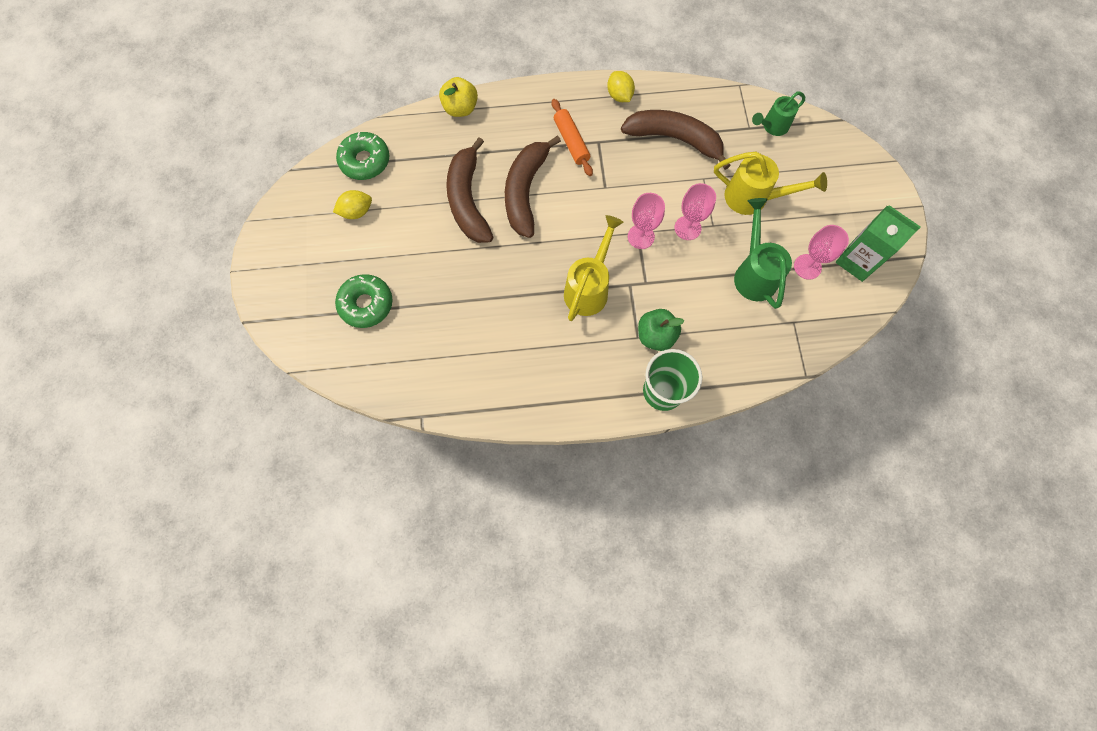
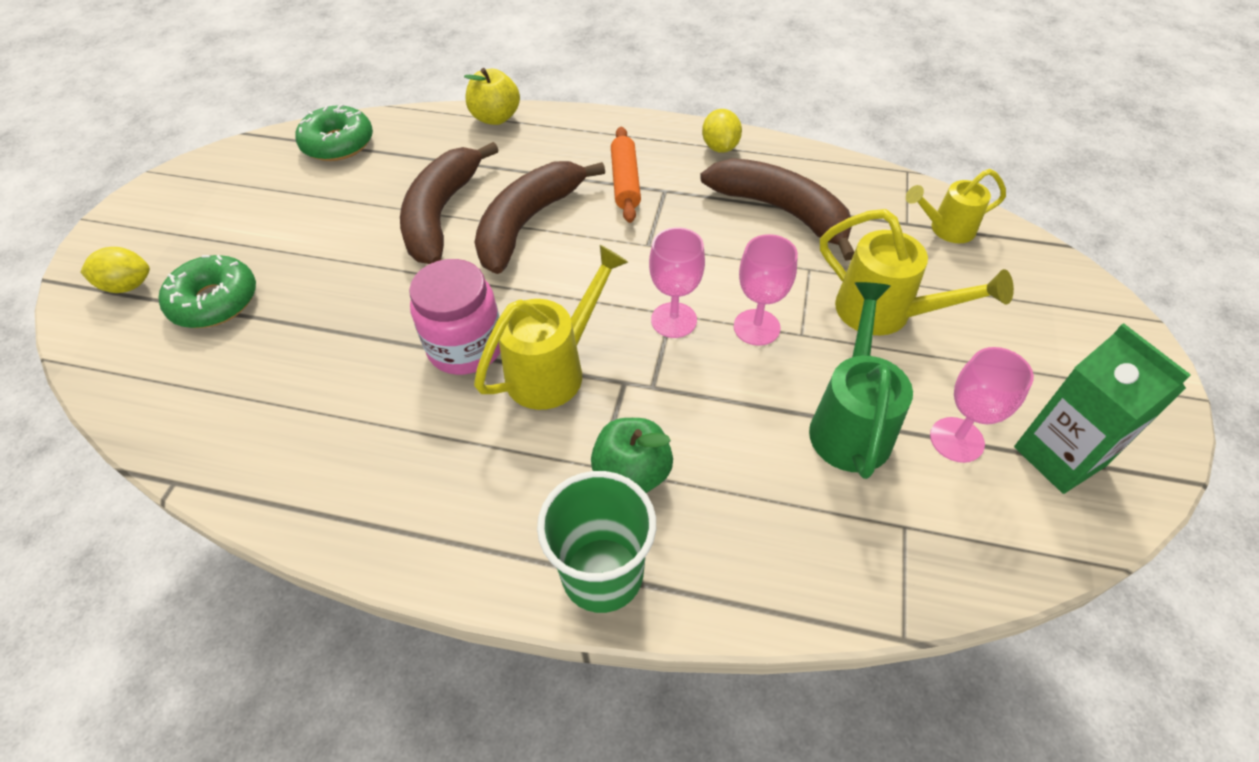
camera: 20 degrees right, 20 degrees down
yellow lemon [333,190,372,219] -> yellow lemon moved to [81,247,150,293]
green watering can [752,92,805,136] -> yellow watering can [906,169,1006,243]
none -> pink jar [409,259,500,375]

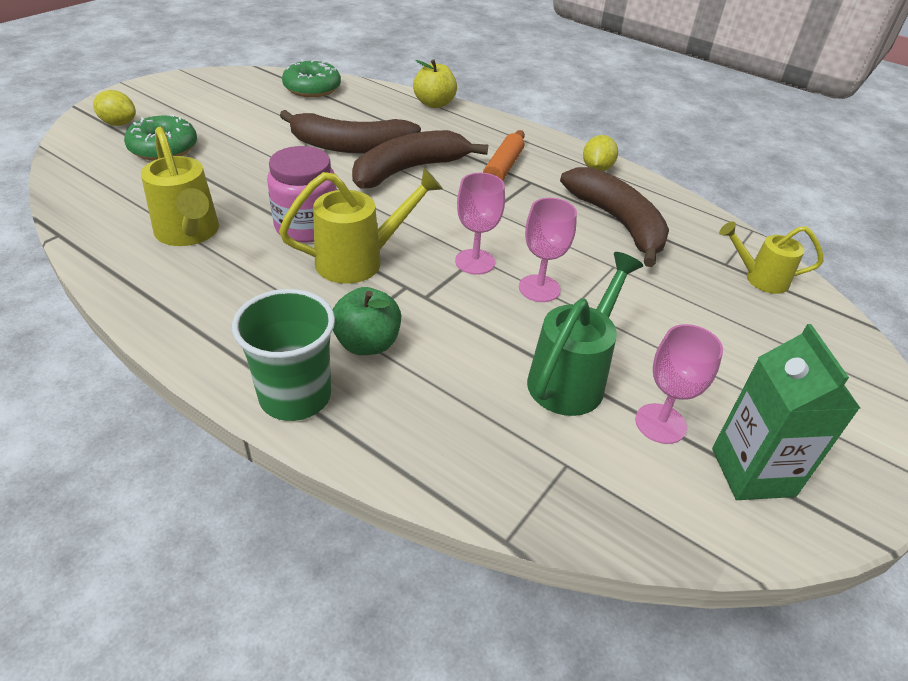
camera: 20 degrees right, 10 degrees down
brown banana [400,142,498,264] -> brown banana turned 120 degrees counterclockwise [280,110,421,154]
yellow watering can [820,209,1014,335] -> yellow watering can moved to [141,127,219,246]

